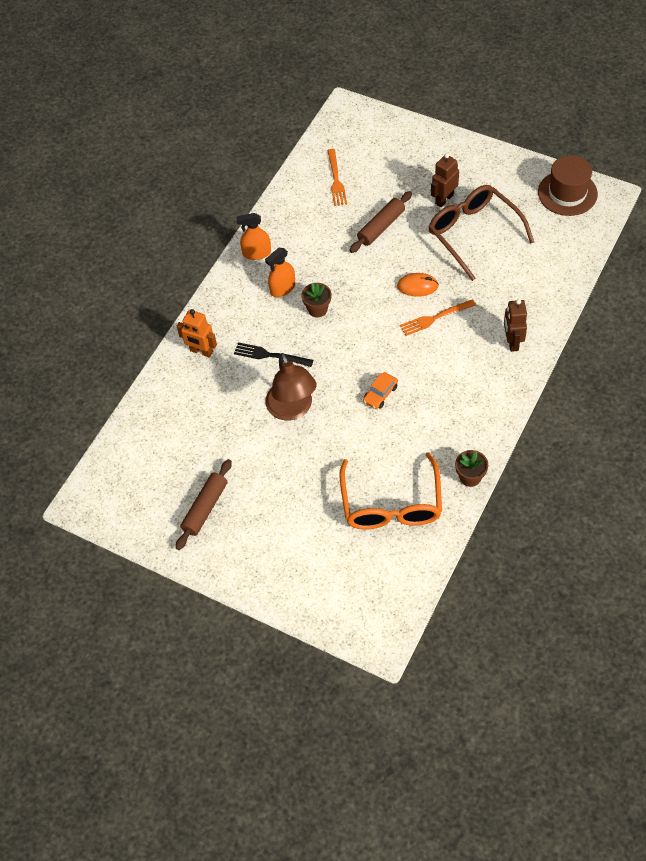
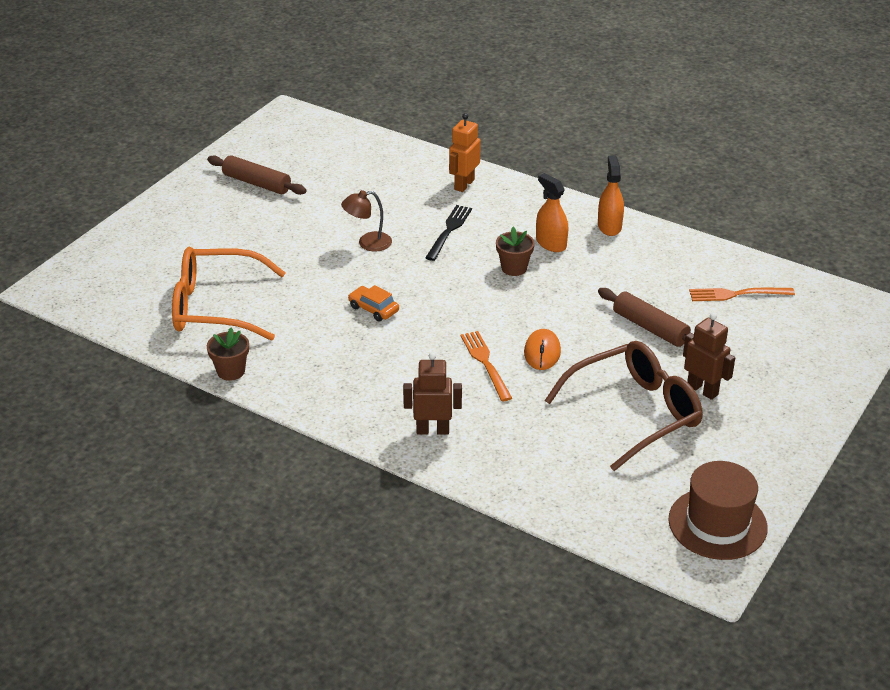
camera: 90 degrees right, 20 degrees down
brown lamp [265,353,316,420] -> brown lamp [341,190,392,252], size x0.59

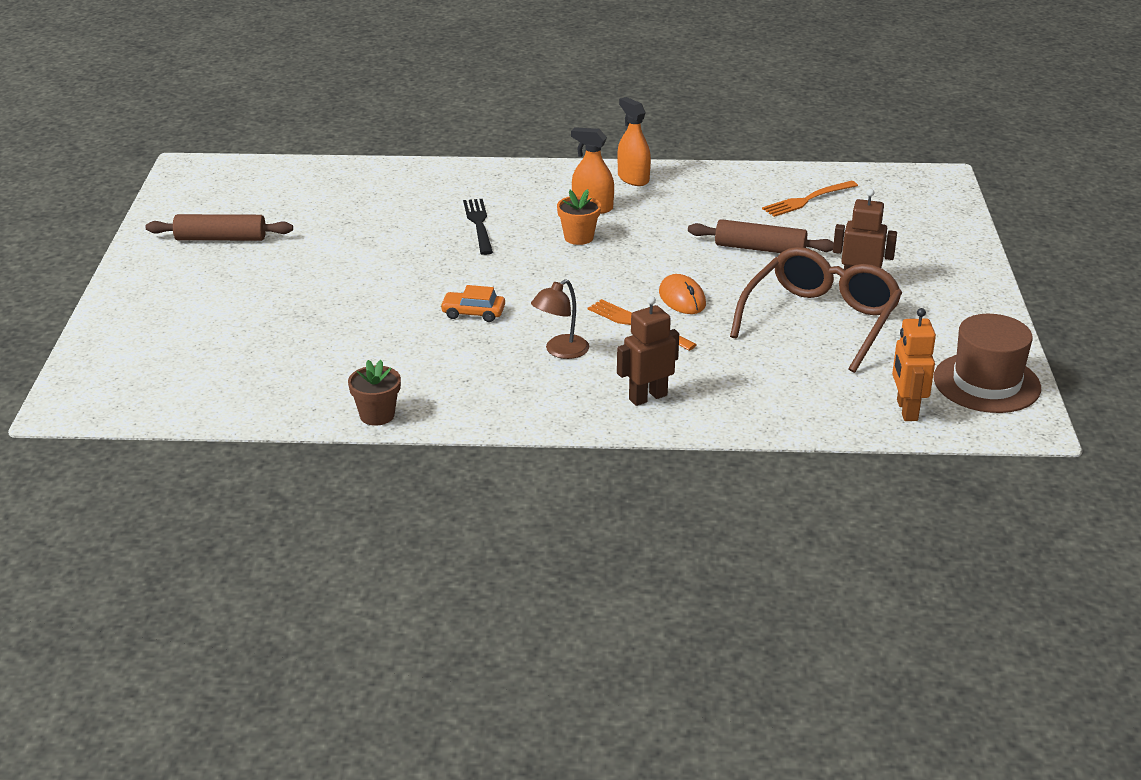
camera: 30 degrees left, 5 degrees down
orange glasses [172,247,286,341] -> none
brown lamp [341,190,392,252] -> brown lamp moved to [531,279,589,359]
orange robot [449,113,481,192] -> orange robot moved to [892,308,936,421]
brown flower pot [496,227,535,276] -> orange flower pot [557,189,601,245]

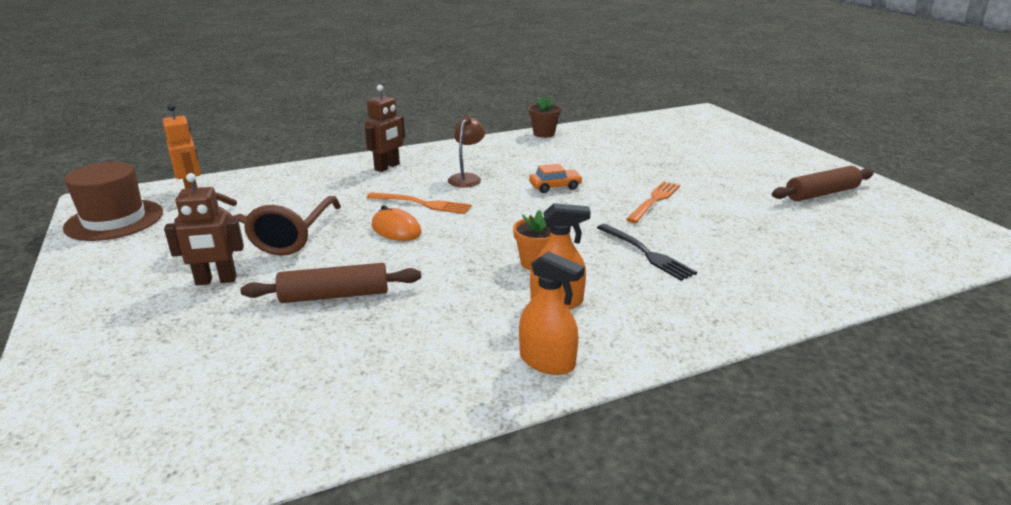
camera: 155 degrees right, 5 degrees down
orange fork [762,181,858,217] -> orange fork moved to [626,181,680,223]

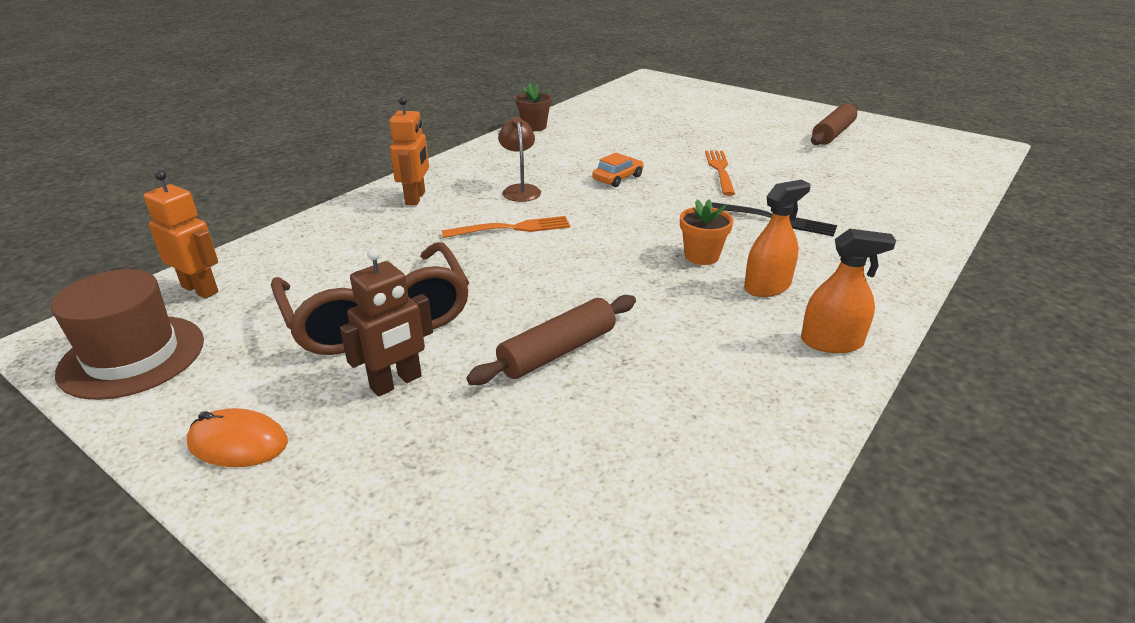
camera: 30 degrees left, 5 degrees up
brown robot [365,85,405,172] -> orange robot [389,97,429,206]
orange mouse [372,205,421,241] -> orange mouse moved to [187,408,288,467]

